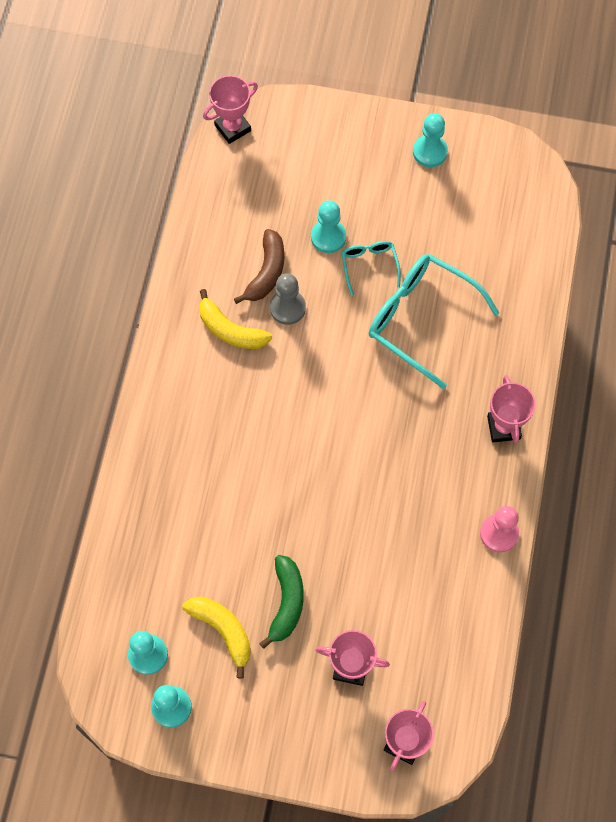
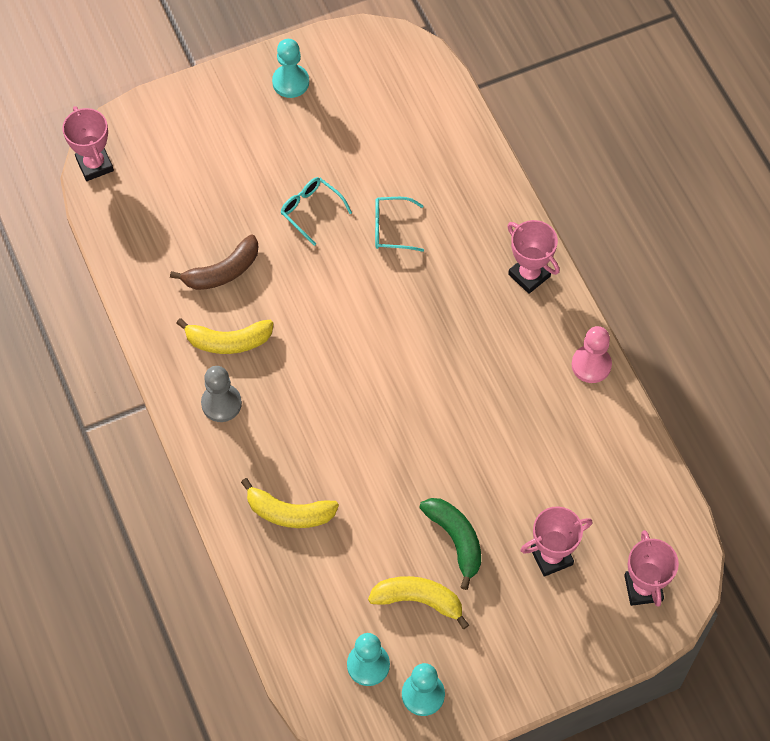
camera: 35 degrees left, 5 degrees down
pink trophy [203,75,258,144] -> pink trophy turned 45 degrees counterclockwise [62,106,114,181]
brown banana [234,229,284,304] -> brown banana turned 75 degrees clockwise [170,234,258,290]
grey pawn [270,273,306,325] -> grey pawn moved to [201,366,242,422]
turquoise pawn [311,200,346,253] -> none
turquoise glasses [369,254,499,389] -> turquoise glasses [375,197,424,252], size x0.50
none -> yellow banana [241,478,339,528]

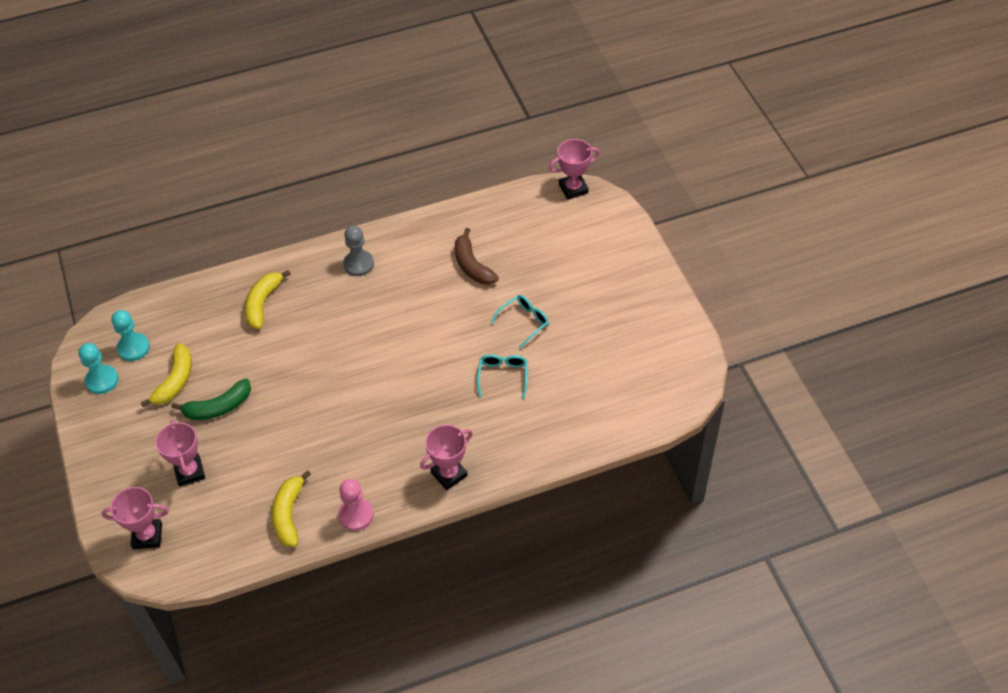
camera: 95 degrees right, 10 degrees down
yellow banana [176,318,274,354] -> yellow banana moved to [272,470,311,547]
turquoise pawn [272,39,309,98] -> none

